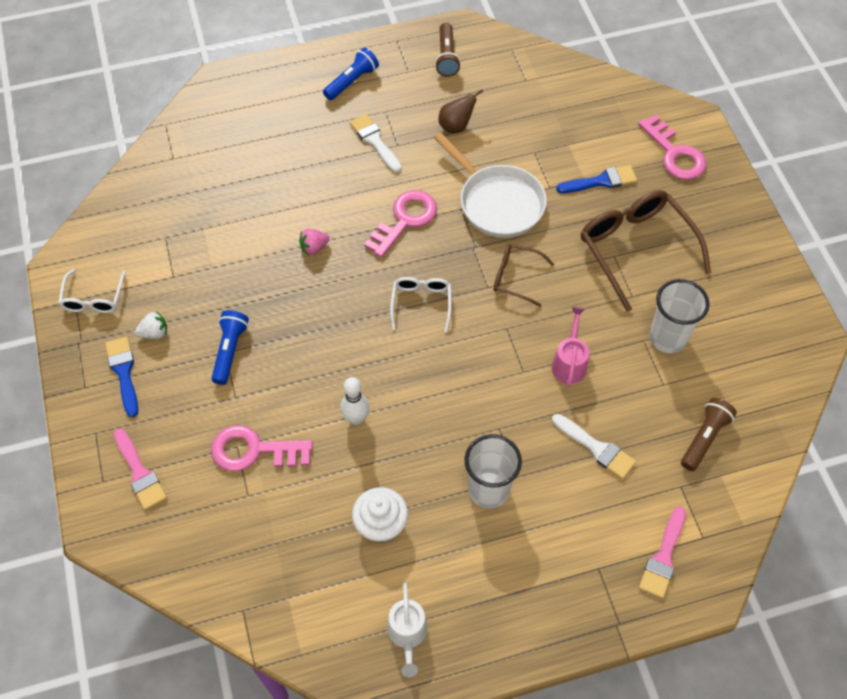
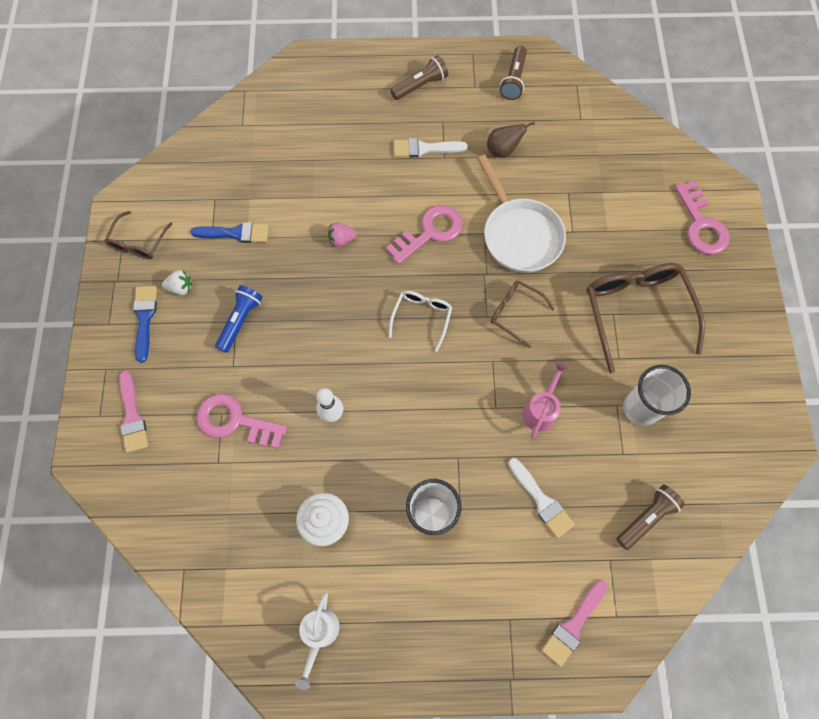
camera: 15 degrees right, 10 degrees up
white glasses [58,269,126,313] -> brown glasses [104,211,172,259]
blue flashlight [323,48,379,100] -> brown flashlight [390,55,448,100]
white brush [350,114,402,173] -> white brush turned 75 degrees counterclockwise [394,138,468,158]
blue brush [556,165,637,193] -> blue brush moved to [190,222,269,243]

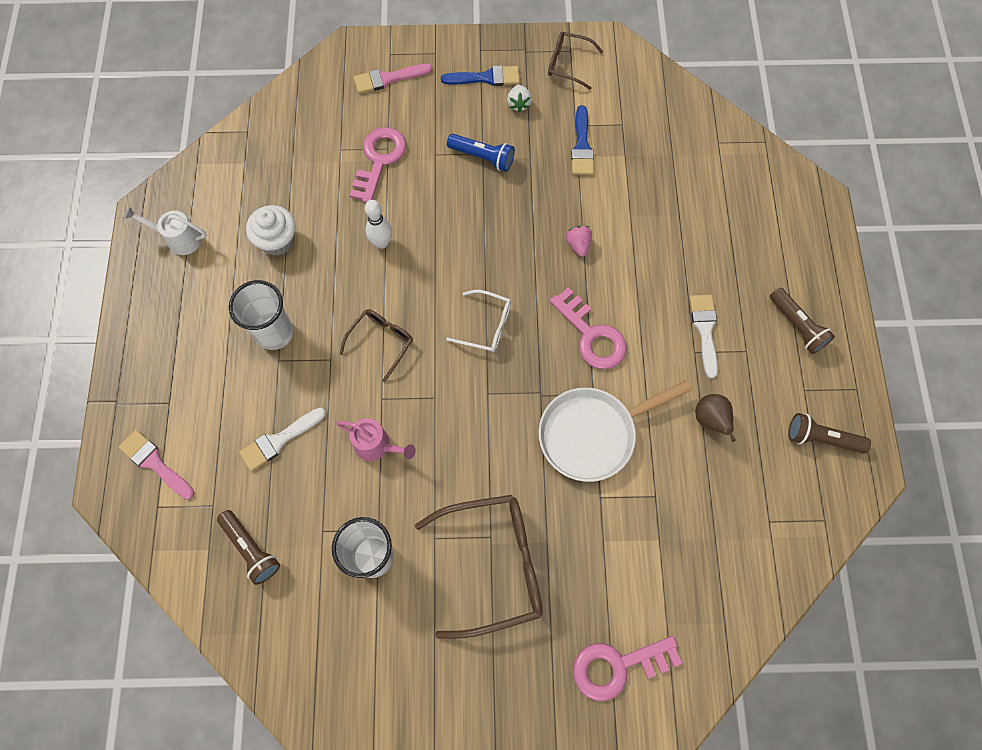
camera: 90 degrees right, 0 degrees up
brown glasses [491,280,555,348] -> brown glasses moved to [339,309,413,382]

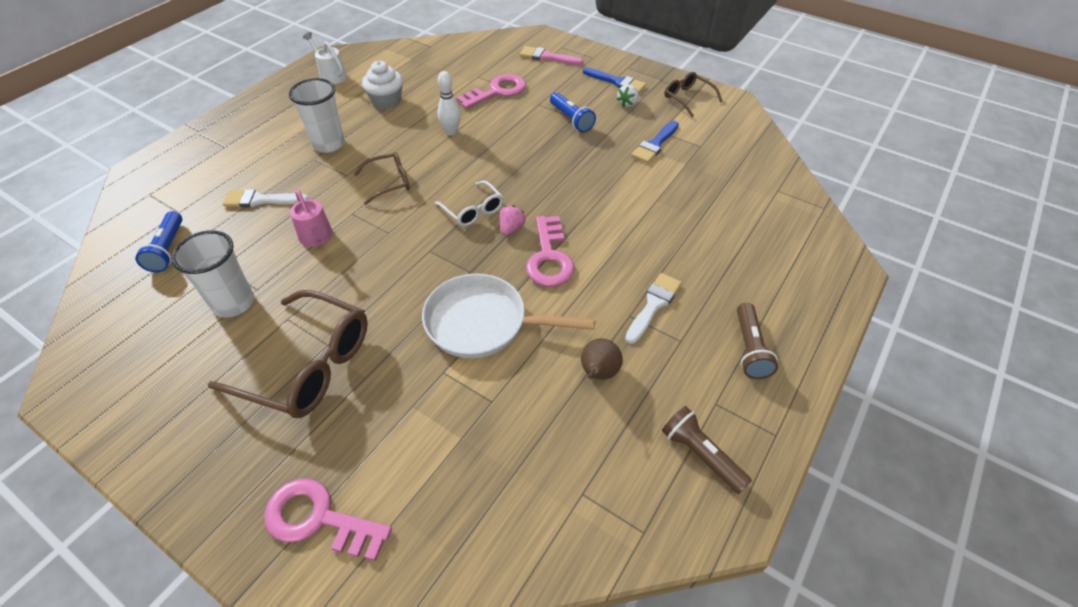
camera: 35 degrees right, 20 degrees down
pink brush [119,430,194,500] -> none
brown flashlight [217,510,280,585] -> blue flashlight [135,211,182,272]
pink strawberry [566,226,592,257] -> pink strawberry moved to [500,205,526,236]

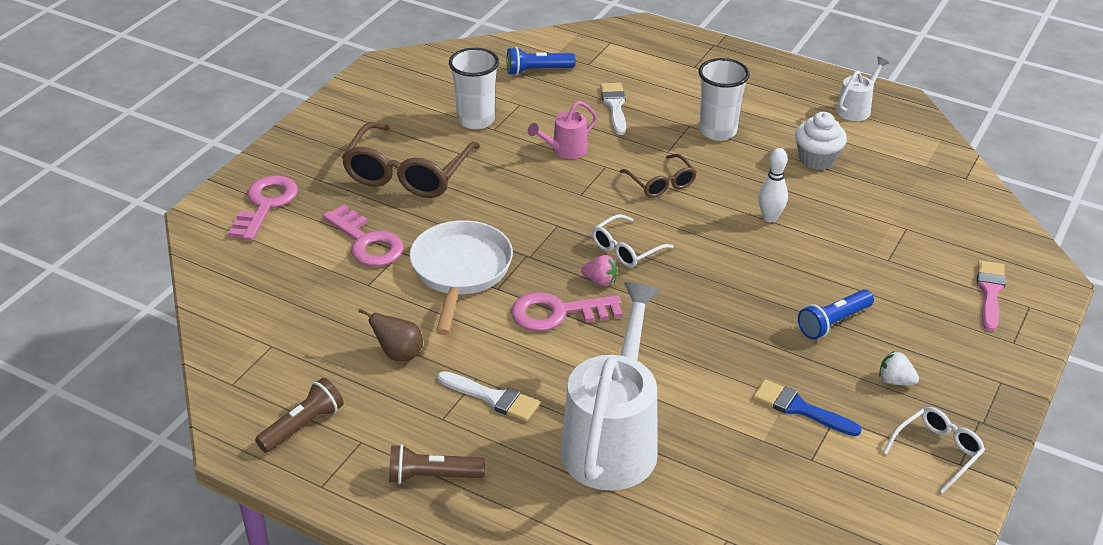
camera: 85 degrees right, 10 degrees down
pink key [456,74,526,109] -> pink key moved to [323,205,404,266]
blue brush [583,67,646,94] -> none
brown glasses [664,72,723,117] -> white glasses [883,407,985,493]
none -> white watering can [561,282,660,491]

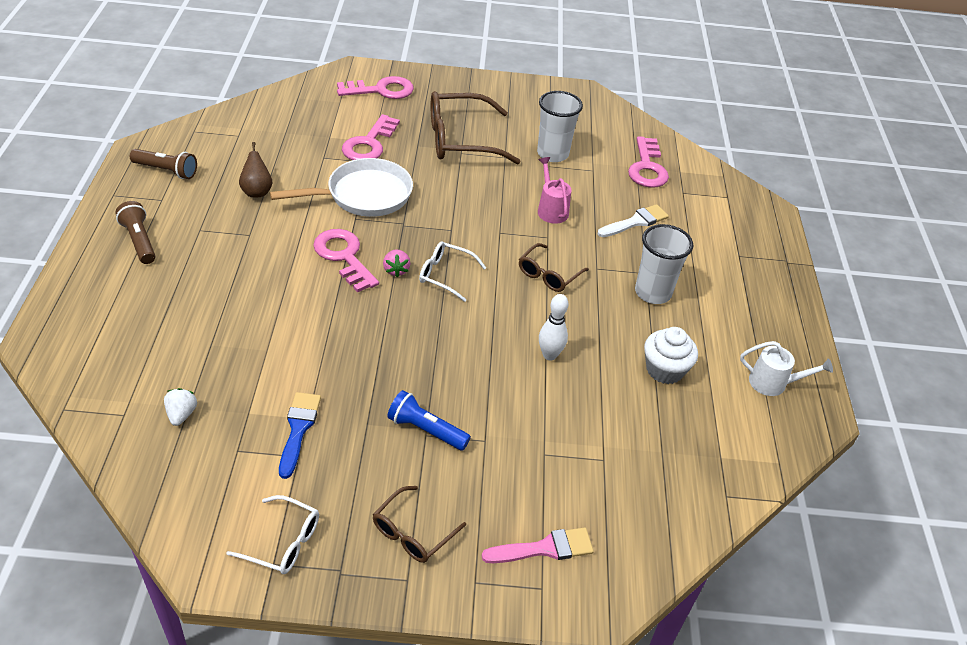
camera: 60 degrees right, 5 degrees up
white brush [437,371,540,422] -> none
blue flashlight [507,47,576,75] -> pink key [628,136,669,188]
pink watering can [528,101,597,159] -> pink watering can turned 45 degrees clockwise [538,157,571,224]
white watering can [561,282,660,491] -> none
white strawberry [879,351,919,385] -> white strawberry moved to [164,388,197,426]
none -> brown glasses [373,486,466,563]

